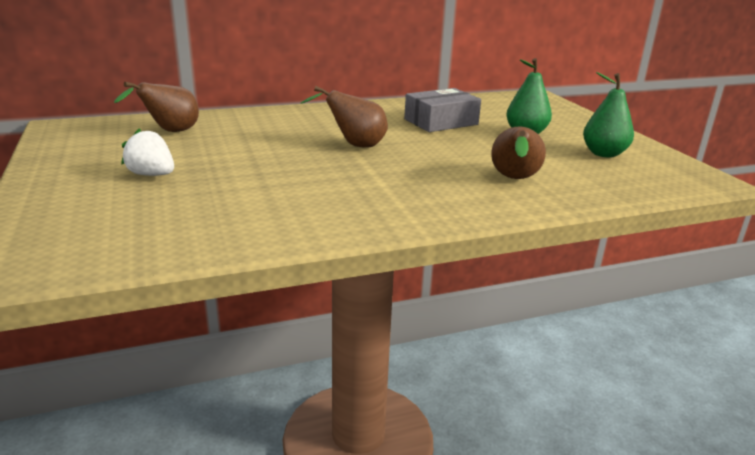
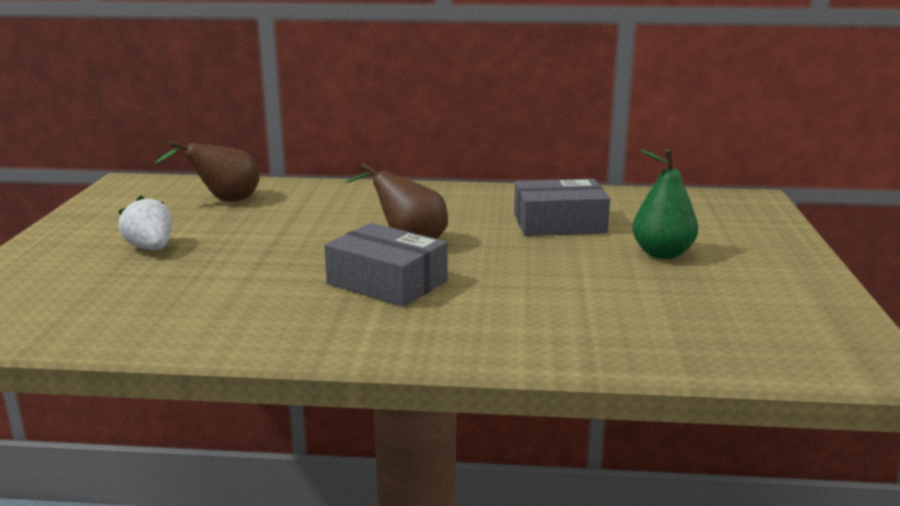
camera: 25 degrees right, 5 degrees down
brown pear [491,126,546,179] -> none
green pear [583,72,634,158] -> none
none -> grey box [324,223,448,307]

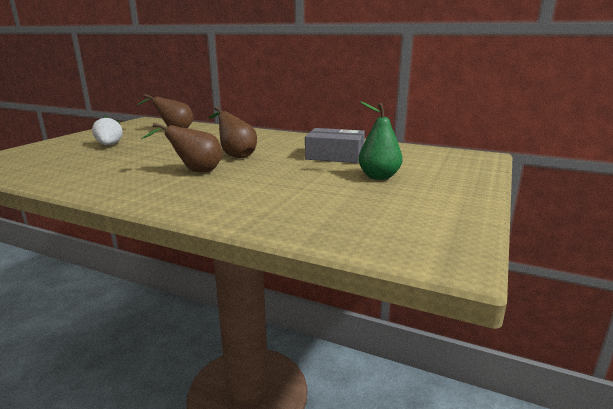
camera: 20 degrees right, 0 degrees up
grey box [324,223,448,307] -> brown pear [141,122,223,172]

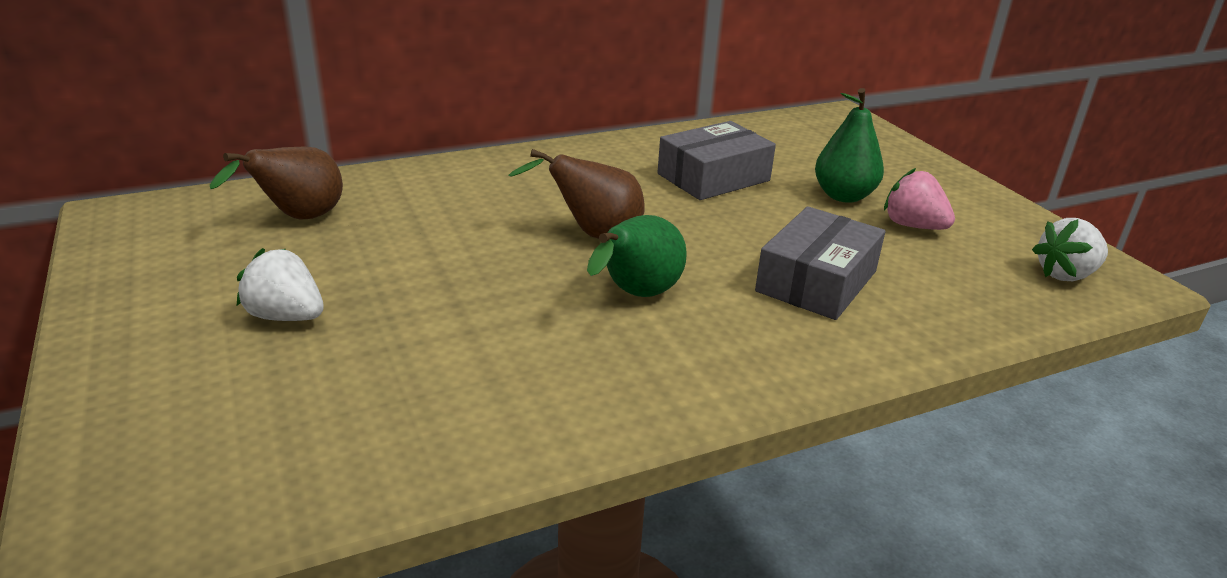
camera: 50 degrees left, 10 degrees up
brown pear [141,122,223,172] -> green pear [587,215,687,297]
none -> grey box [755,206,886,320]
none -> pink strawberry [884,168,955,230]
none -> white strawberry [1032,218,1108,281]

